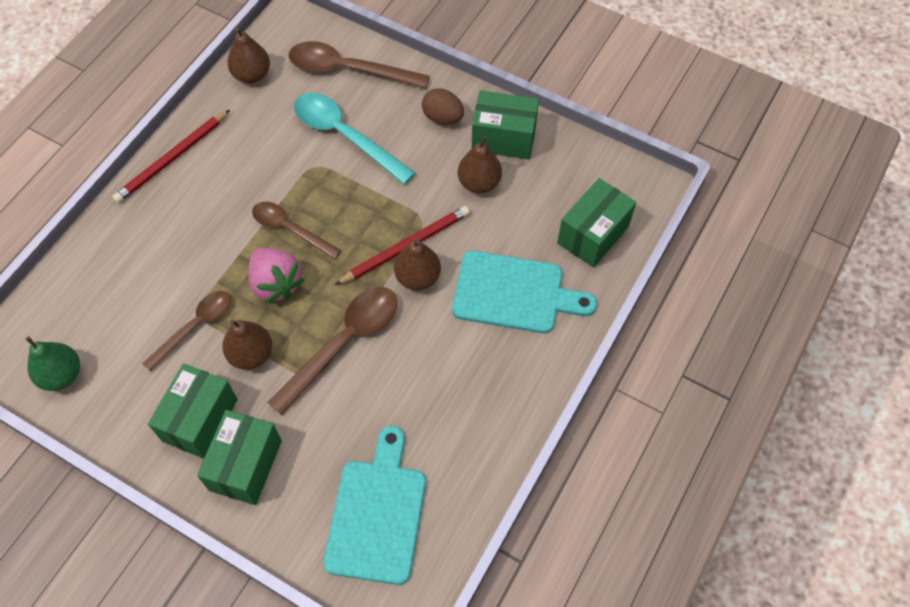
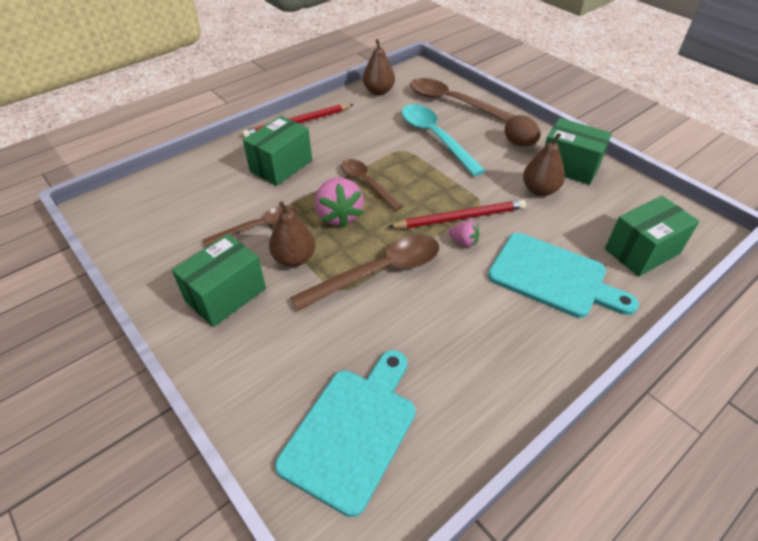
camera: 20 degrees right, 15 degrees down
green pear [25,336,80,391] -> none
green box [197,410,282,505] -> green box moved to [243,116,312,186]
brown pear [394,239,441,290] -> pink strawberry [449,221,480,247]

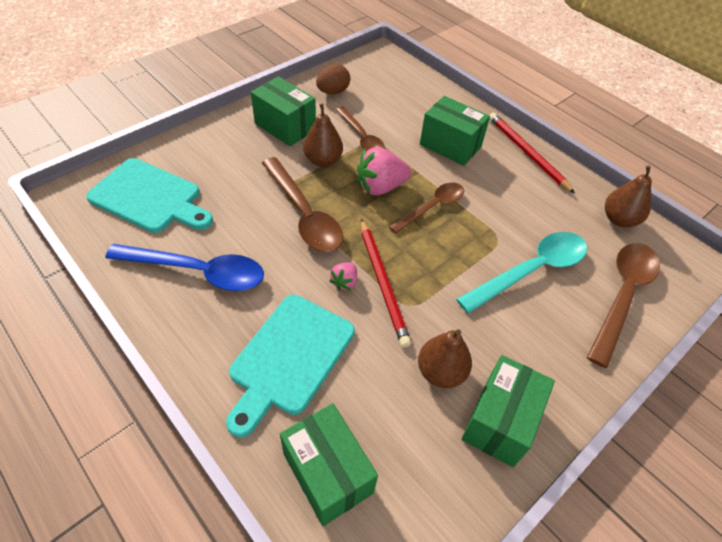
camera: 85 degrees right, 5 degrees up
brown egg [505,115,541,146] -> brown egg moved to [316,64,350,94]
none -> blue spoon [105,244,264,291]

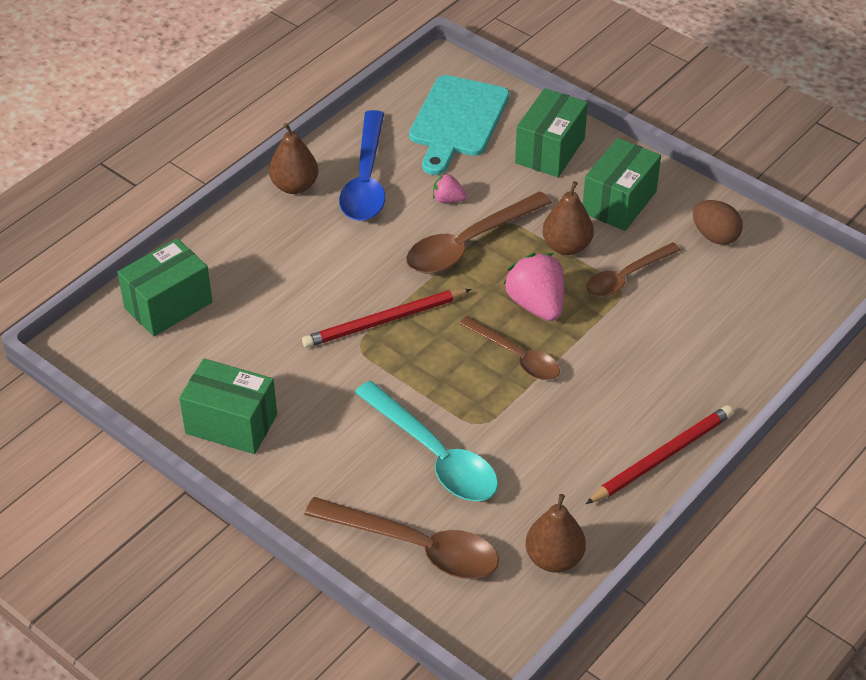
camera: 85 degrees right, 5 degrees down
turquoise cutting board [226,295,355,438] -> none
pink strawberry [329,262,357,291] -> pink strawberry moved to [433,174,467,203]
brown pear [418,329,472,388] -> brown pear moved to [269,123,319,194]
green box [420,96,490,166] -> green box moved to [515,88,588,177]

